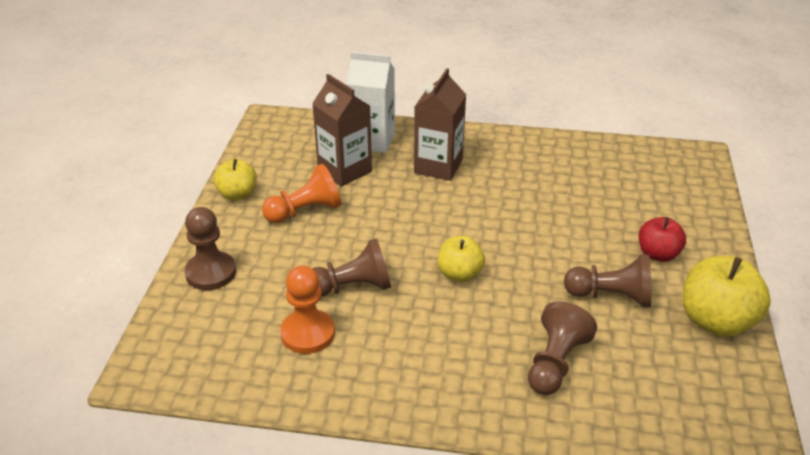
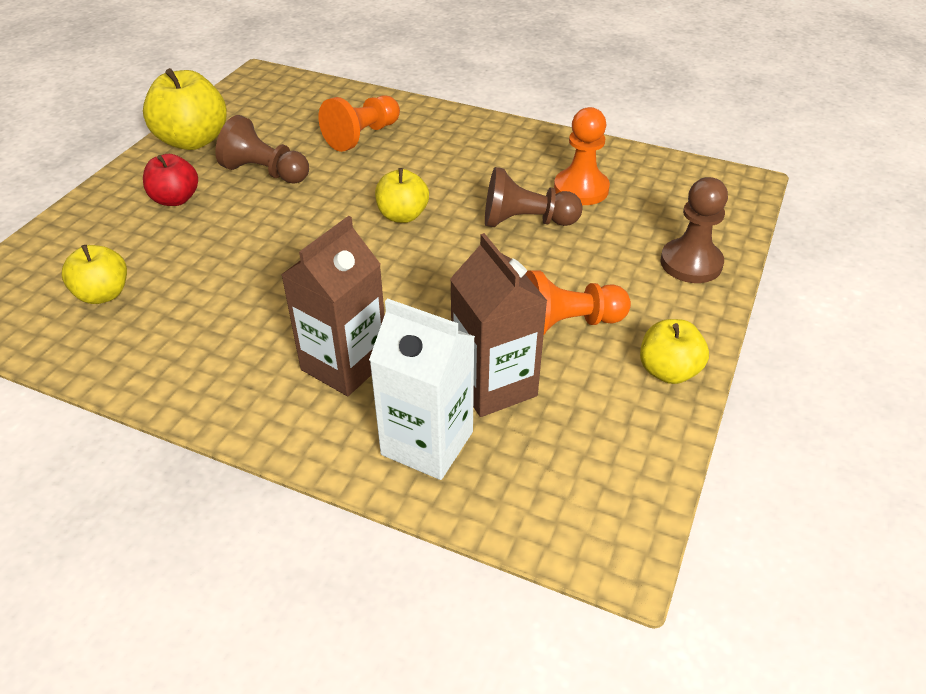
camera: 165 degrees left, 5 degrees up
brown pawn [528,301,597,395] -> orange pawn [319,95,400,152]
none -> yellow apple [62,245,127,304]

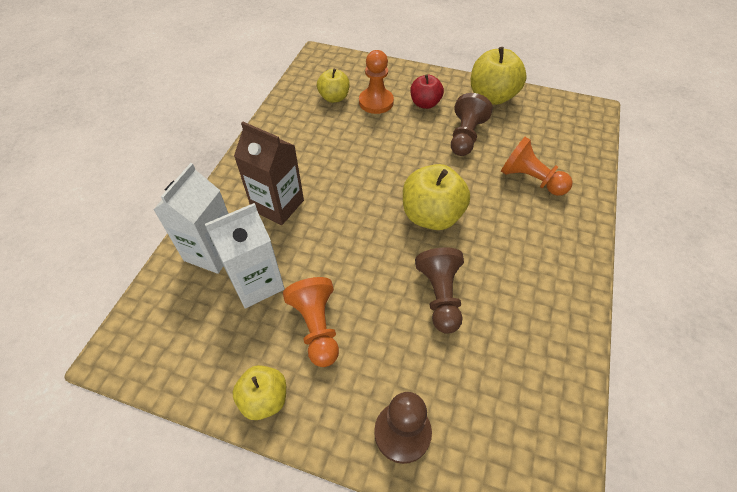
camera: 85 degrees right, 10 degrees up
yellow apple [375,168,429,223] -> yellow apple [403,164,470,230], size x1.63
brown carton [450,233,547,417] -> white carton [205,203,285,309]
orange pawn [554,107,610,205] -> orange pawn moved to [359,50,394,114]

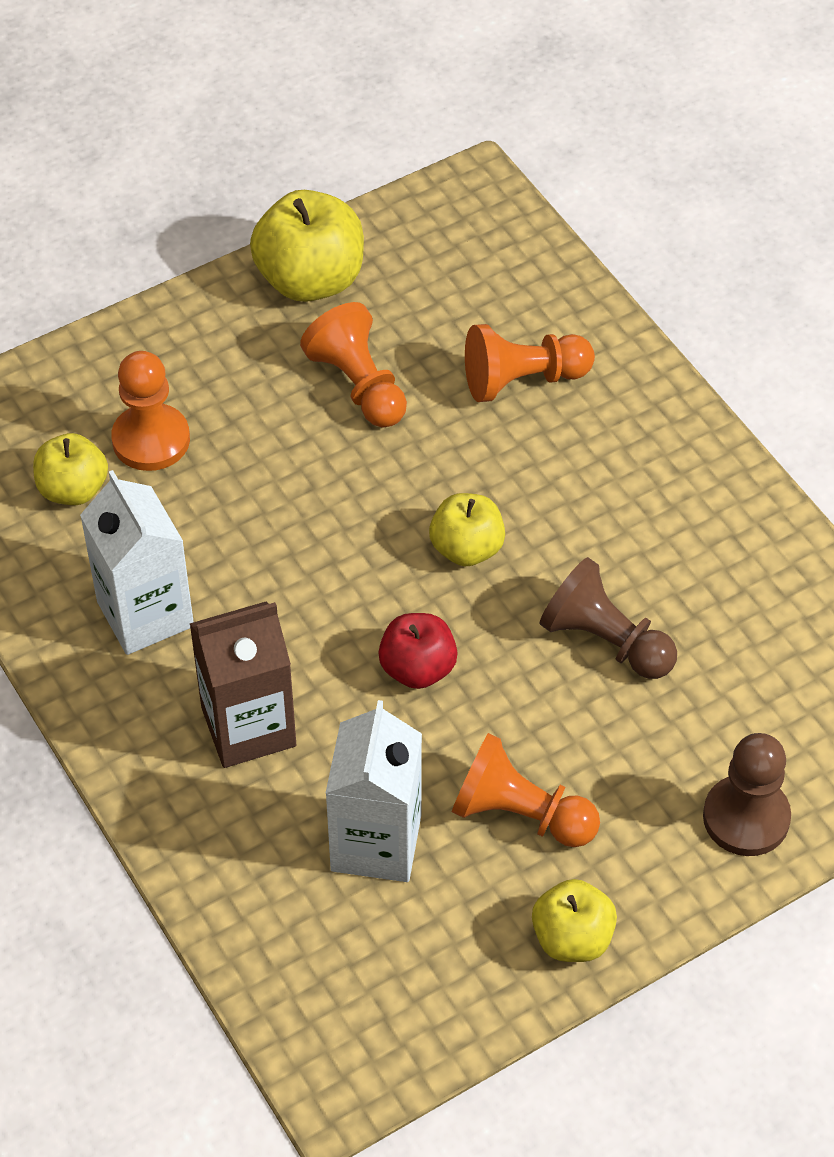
camera: 50 degrees left, 0 degrees up
white carton [153,163,229,274] -> white carton moved to [80,470,194,655]
yellow apple [403,164,470,230] -> yellow apple [429,493,505,567], size x0.62
red apple [410,74,444,109] -> red apple moved to [378,613,458,689]
brown pawn [451,93,493,156] -> orange pawn [300,302,407,427]

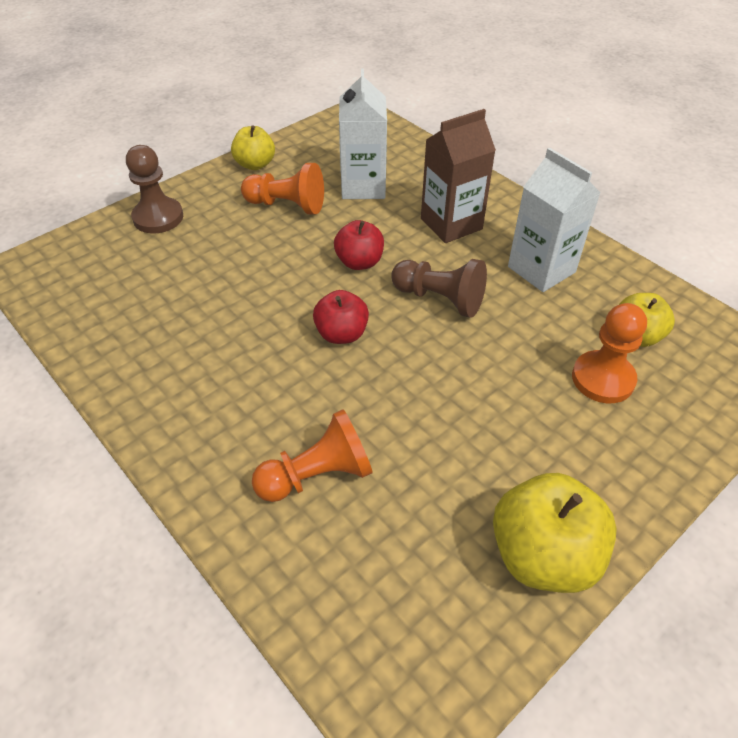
camera: 170 degrees right, 5 degrees down
orange pawn [300,302,407,427] -> none
yellow apple [429,493,505,567] -> red apple [313,290,369,344]
brown pawn [540,557,677,679] -> brown pawn moved to [391,259,487,318]

